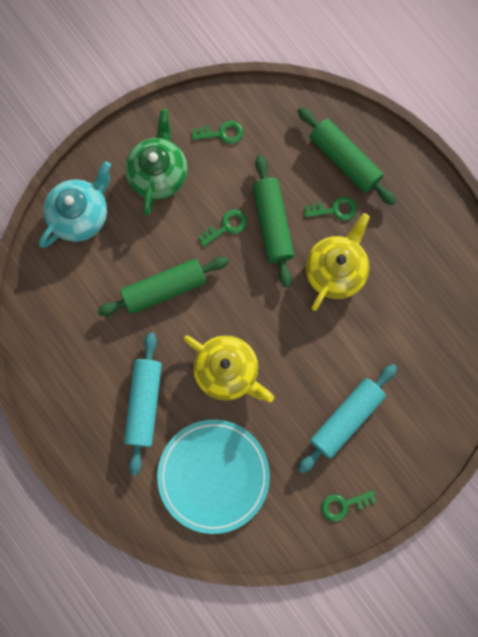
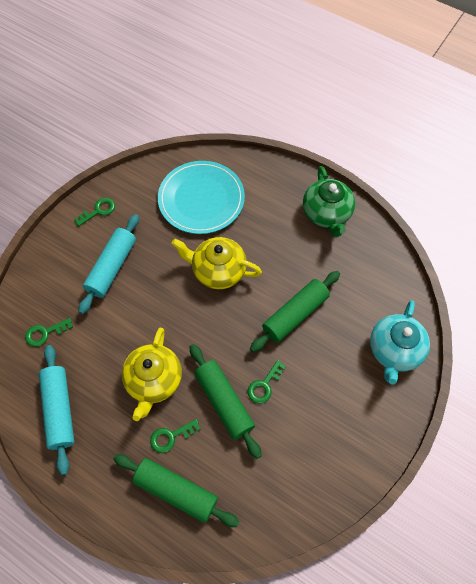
camera: 160 degrees right, 15 degrees down
turquoise rolling pin [124,332,162,476] -> turquoise rolling pin moved to [39,345,74,475]
green teapot [125,109,188,215] -> green teapot moved to [303,166,355,237]
green key [192,121,243,144] -> green key moved to [25,318,73,347]

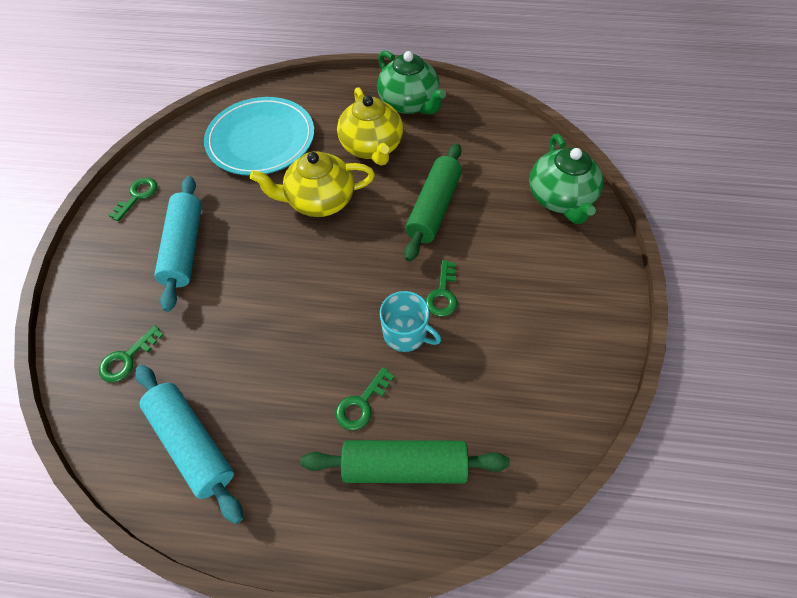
camera: 25 degrees left, 5 degrees down
yellow teapot [121,328,182,421] -> yellow teapot moved to [337,87,403,166]
green rolling pin [190,344,262,459] -> turquoise mug [380,291,441,352]
turquoise teapot [370,300,430,385] -> green teapot [529,134,603,224]

